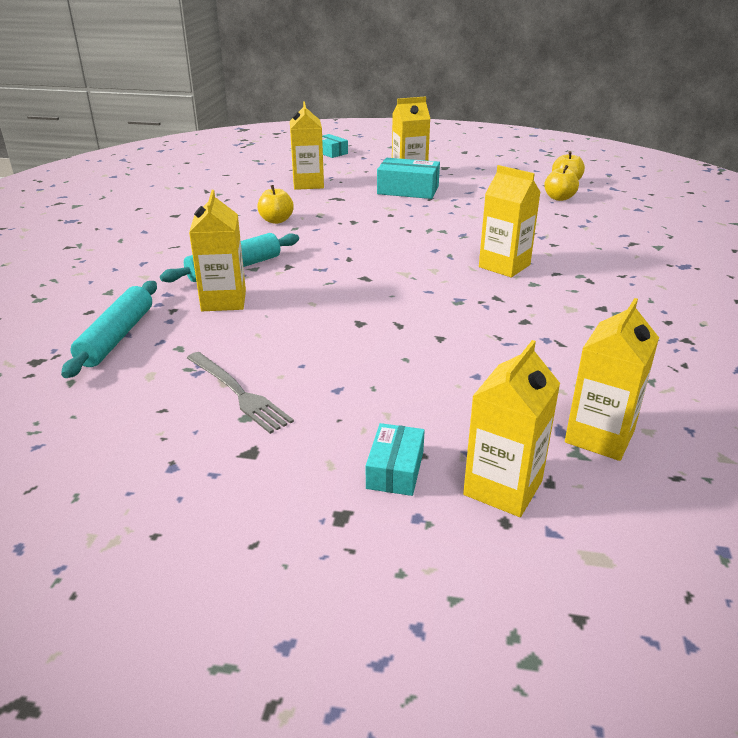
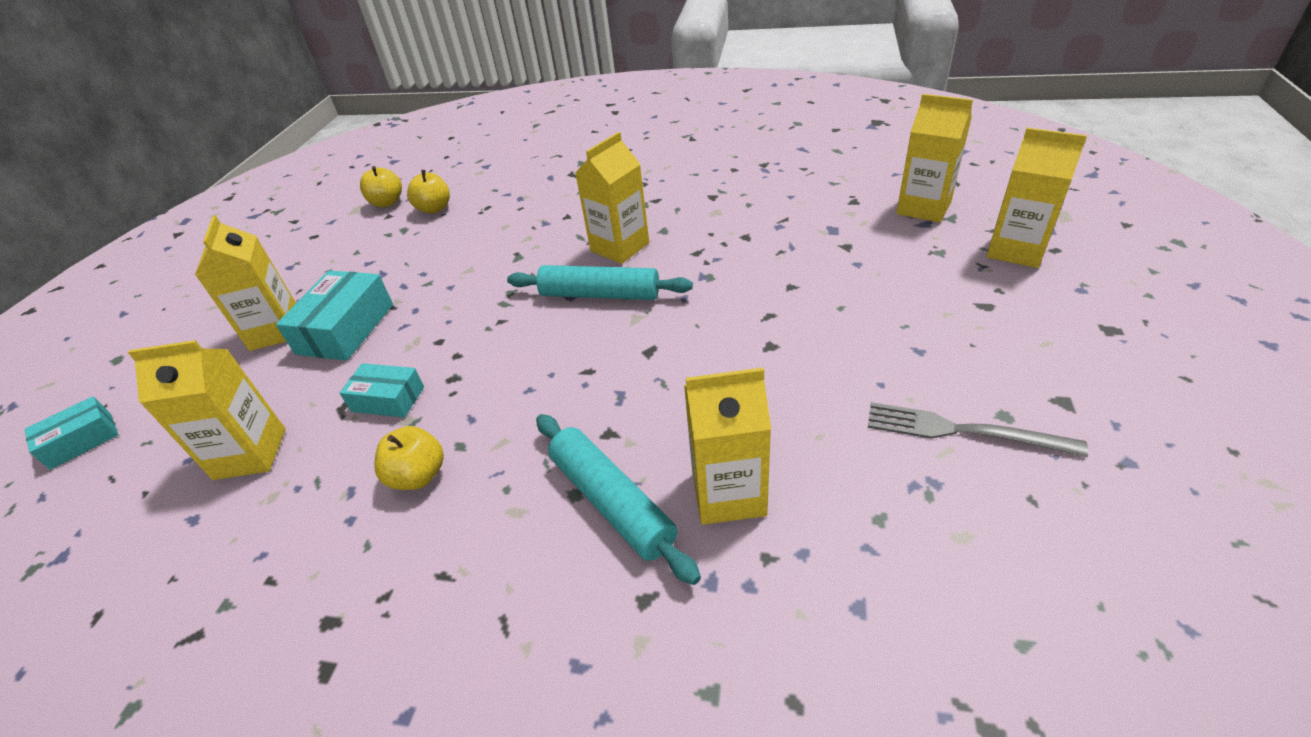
camera: 85 degrees left, 10 degrees up
turquoise rolling pin [61,281,157,378] -> turquoise rolling pin moved to [507,265,693,300]
grey fork [187,352,294,434] -> grey fork turned 120 degrees counterclockwise [868,402,1088,457]
turquoise box [366,423,425,496] -> turquoise box moved to [340,363,424,418]

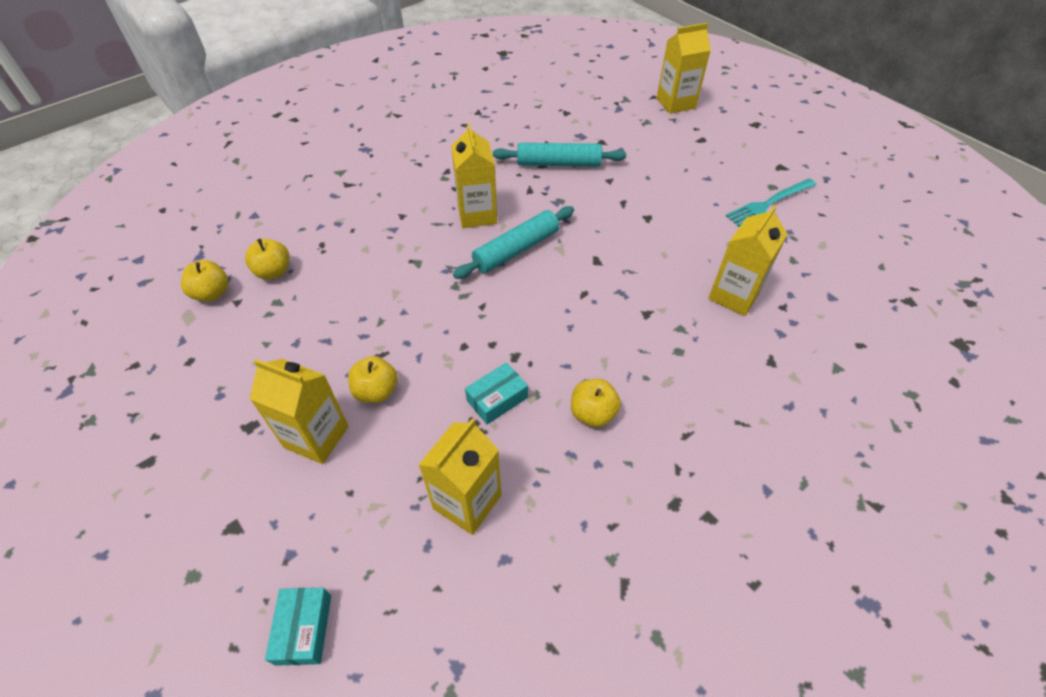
camera: 55 degrees left, 10 degrees up
turquoise box [276,270,393,361] -> yellow apple [348,356,398,403]
turquoise rolling pin [536,414,701,585] -> turquoise rolling pin moved to [493,143,626,167]
grey fork [868,402,1088,457] -> turquoise fork [726,178,816,227]
yellow carton [896,94,973,222] -> none

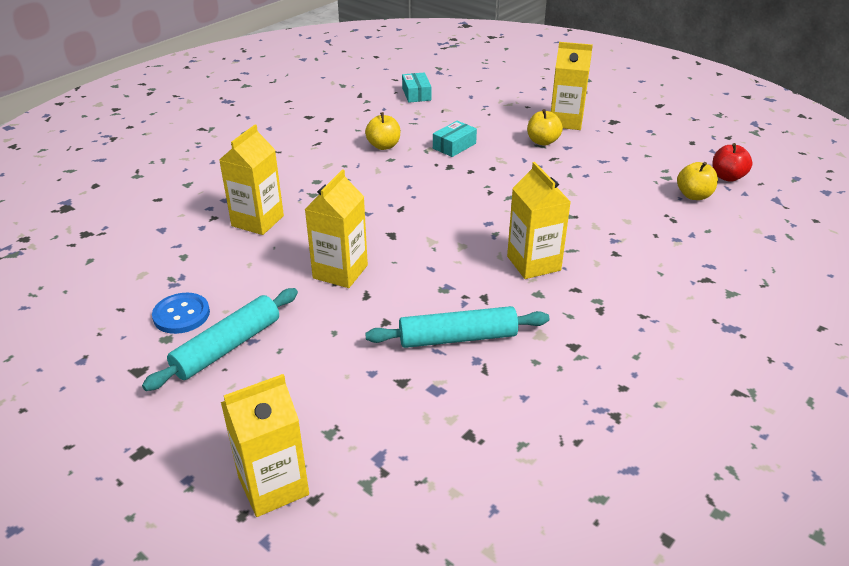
camera: 170 degrees right, 15 degrees down
yellow apple [181,260,228,302] -> red apple [712,143,752,182]
turquoise box [265,588,331,666] -> turquoise box moved to [402,73,431,103]
yellow carton [419,418,501,535] -> yellow carton moved to [305,169,368,288]
turquoise rolling pin [453,206,574,279] -> turquoise rolling pin moved to [142,288,298,391]
turquoise fork [726,178,816,227] -> blue button [152,293,210,334]

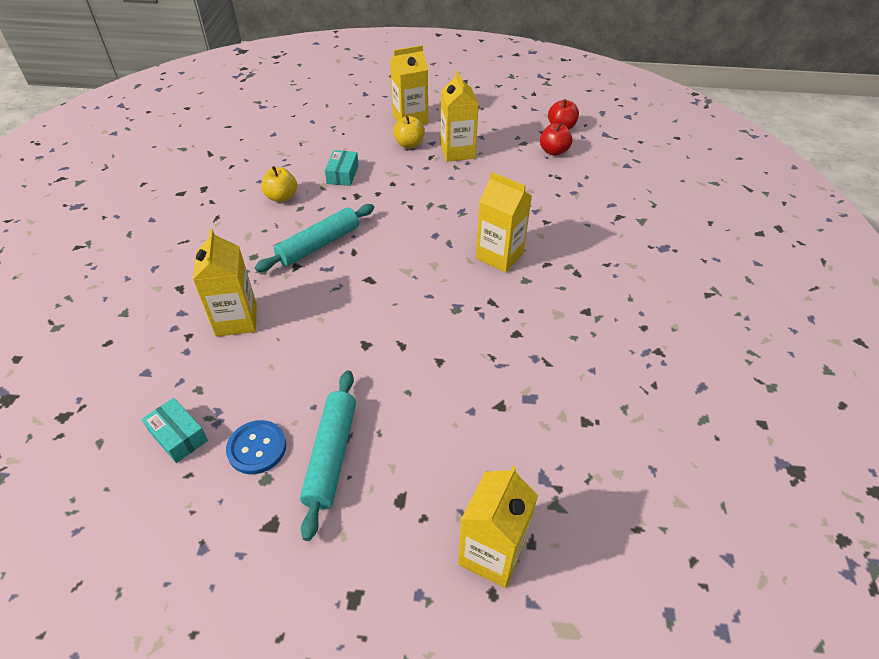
camera: 35 degrees left, 10 degrees up
yellow carton [305,169,368,288] -> yellow carton moved to [441,71,479,162]
turquoise rolling pin [365,306,549,348] -> turquoise rolling pin moved to [255,204,374,272]
turquoise box [402,73,431,103] -> turquoise box moved to [141,398,208,463]
yellow apple [677,162,718,200] -> red apple [540,122,573,156]

